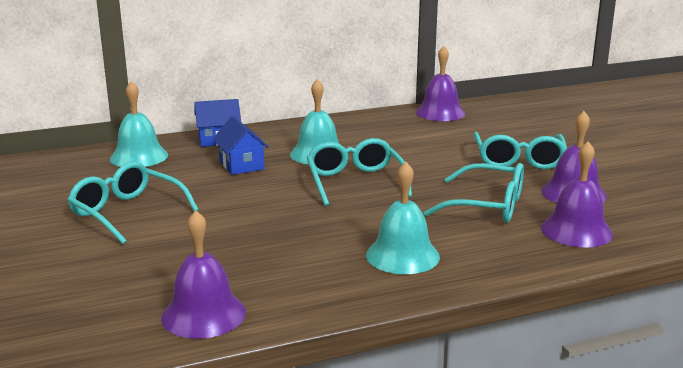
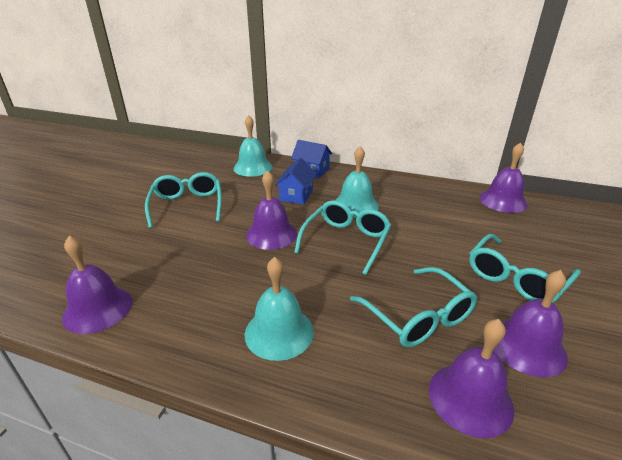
camera: 40 degrees right, 10 degrees up
none -> purple bell [246,170,297,250]

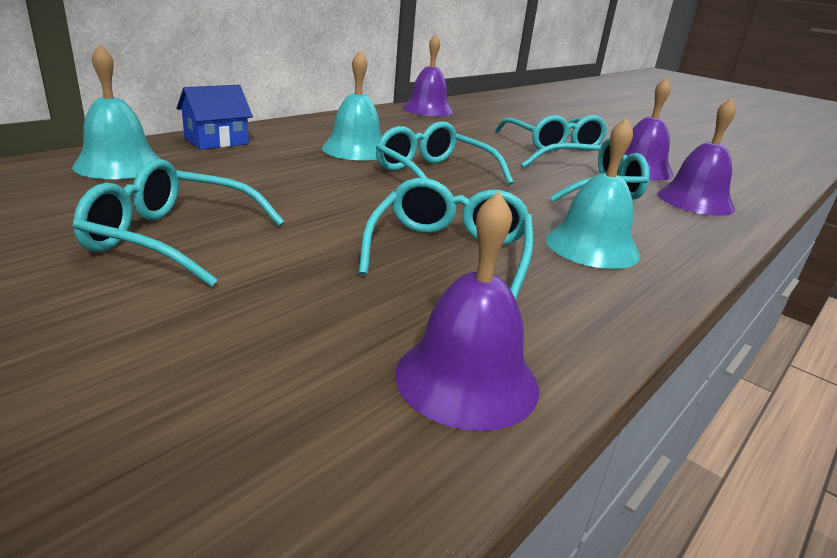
camera: 70 degrees left, 5 degrees down
purple bell [246,170,297,250] -> none
blue house [275,158,316,204] -> none
none -> turquoise glasses [359,178,533,299]

